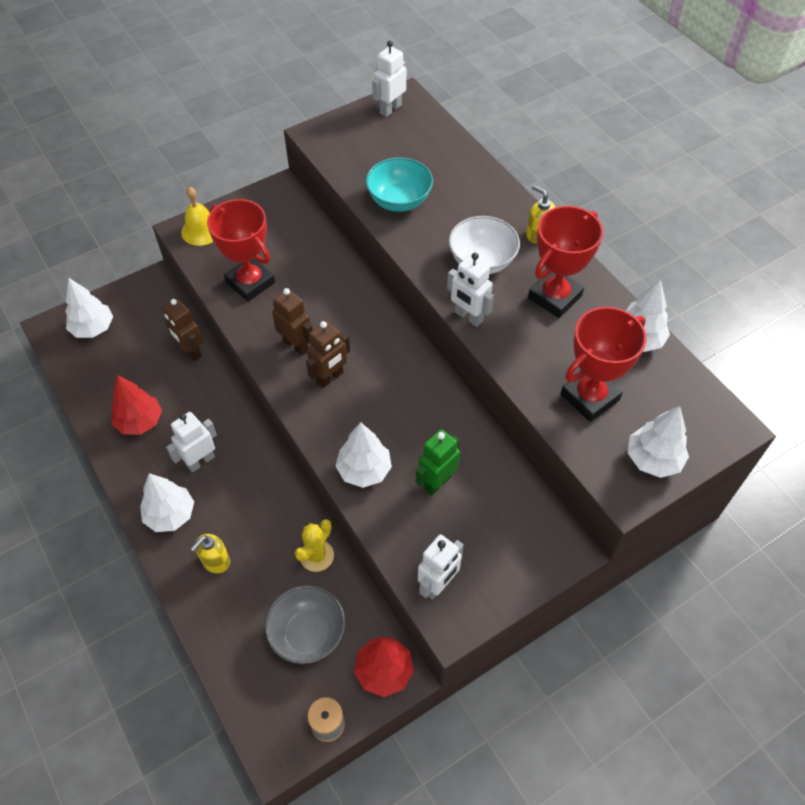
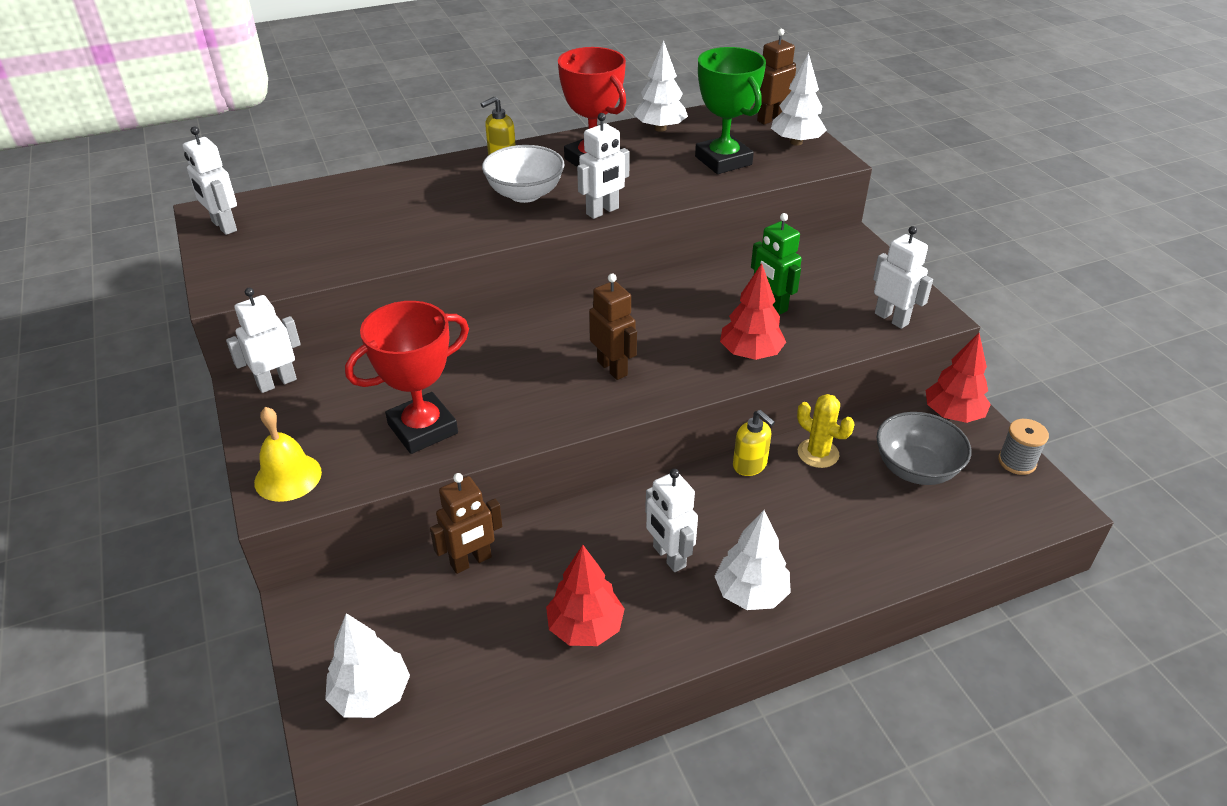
camera: 80 degrees left, 15 degrees down
yellow soap dispenser [191,534,230,574] -> yellow soap dispenser moved to [733,410,775,476]
brown robot [272,288,313,356] -> brown robot moved to [757,29,796,125]
white tree [336,422,392,488] -> red tree [720,263,786,360]
turquoise bowl [366,157,433,212] -> none
red trophy [561,307,647,422] -> green trophy [695,47,766,174]
none -> white robot [226,288,301,393]

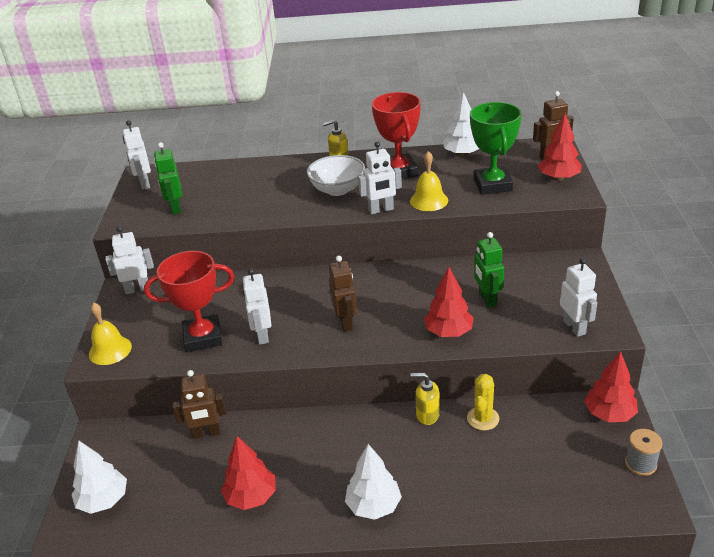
camera: 25 degrees right, 5 degrees down
white robot [645,469,698,572] -> white robot moved to [242,269,271,345]
yellow soap dispenser [733,410,775,476] -> yellow soap dispenser turned 120 degrees clockwise [410,373,440,425]
white tree [771,53,827,146] -> red tree [538,113,582,181]
yellow cactus [797,394,854,468] -> yellow cactus turned 45 degrees clockwise [467,374,500,431]
grey bowl [876,412,972,485] -> none
none -> green robot [154,142,182,215]
none -> yellow bell [410,151,448,211]

